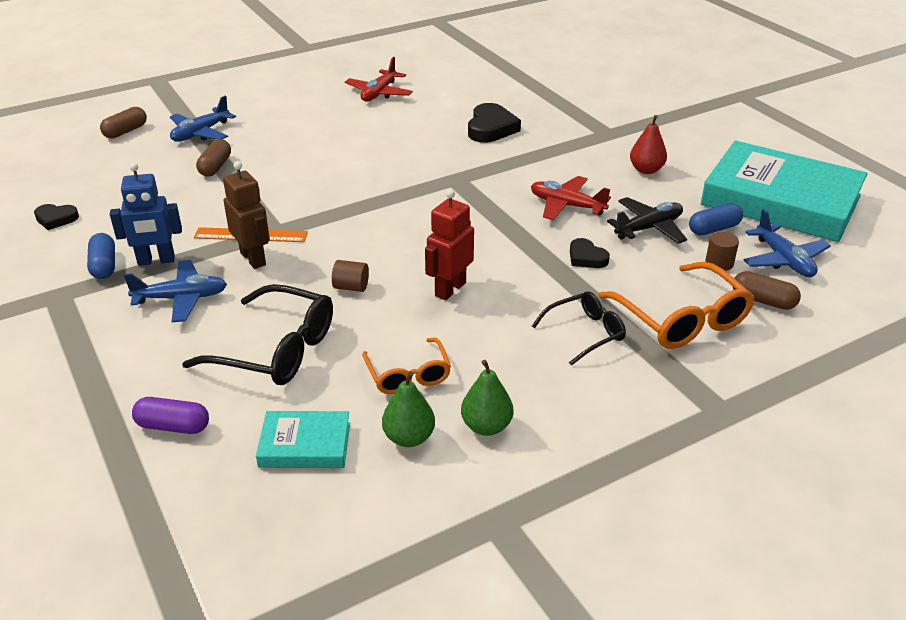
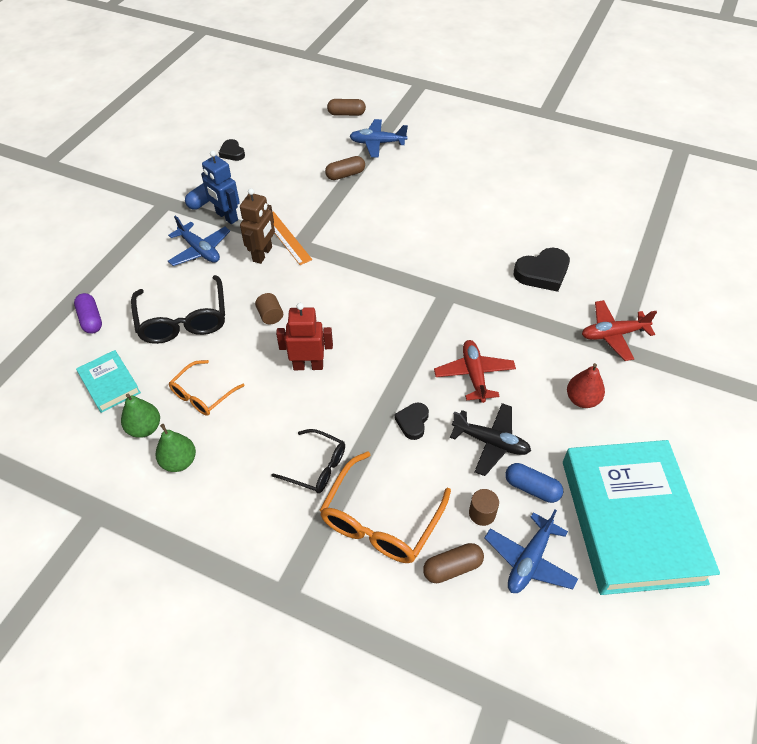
camera: 55 degrees right, 15 degrees up
red plane [345,57,413,101] -> red plane moved to [582,300,657,361]
brown capsule [733,271,801,310] -> brown capsule turned 75 degrees clockwise [423,543,484,583]

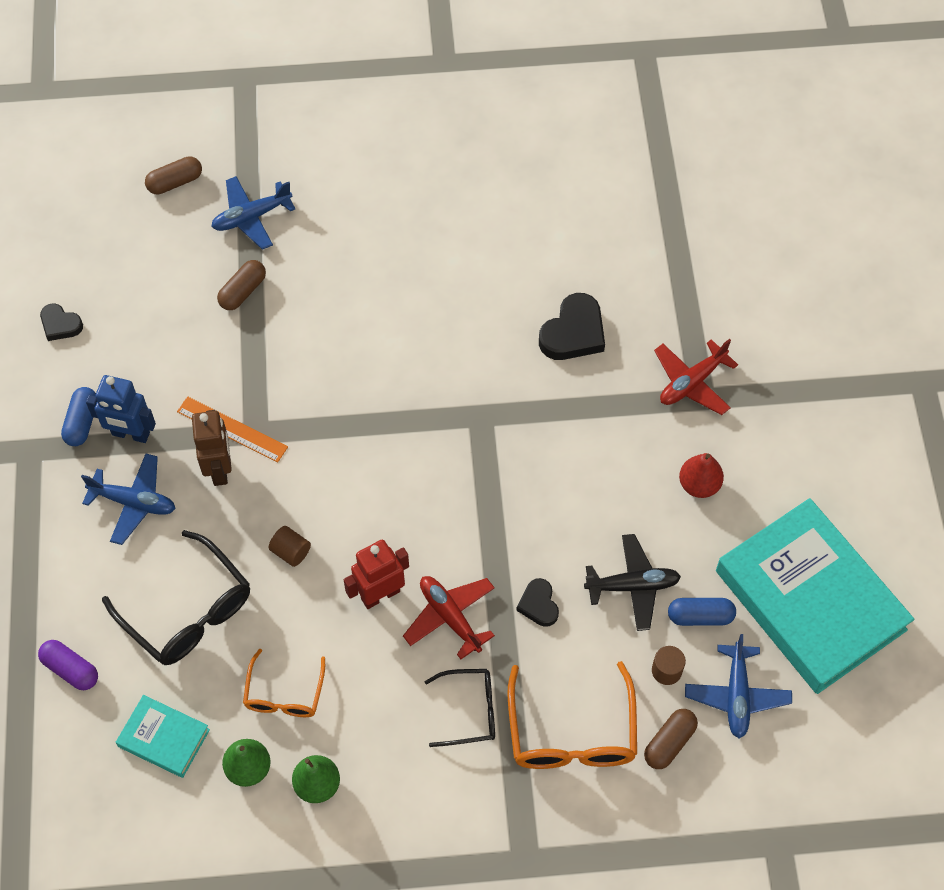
camera: 30 degrees left, 10 degrees up
red plane [434,340,516,403] -> red plane moved to [403,576,495,659]

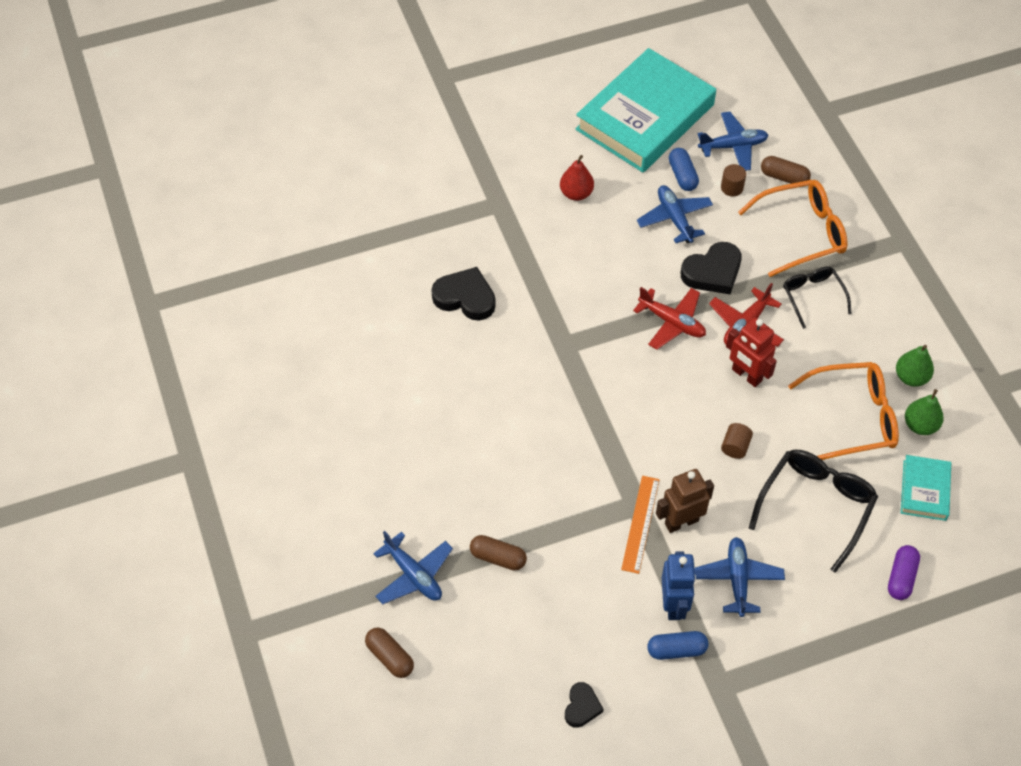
camera: 105 degrees left, 5 degrees down
orange glasses [243,649,325,717] -> orange glasses [788,362,899,460], size x1.64
black heart [516,578,559,627] -> black heart [681,242,741,294], size x1.70
black plane [584,534,681,631] -> blue plane [637,185,713,243]
red plane [654,339,738,415] -> red plane moved to [633,287,706,350]

